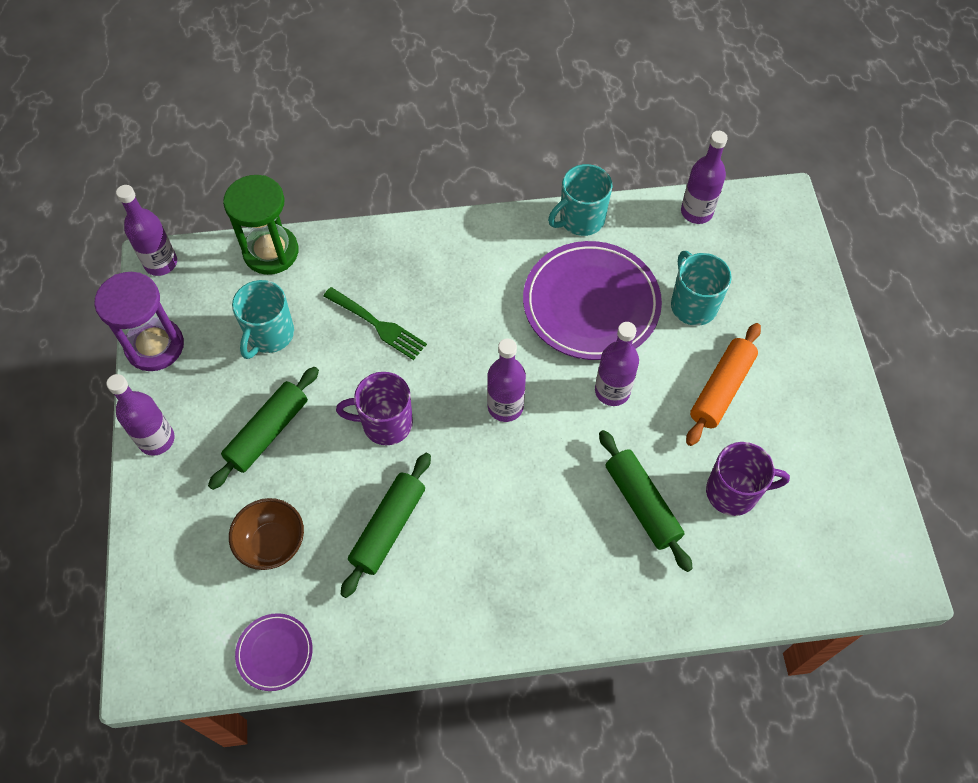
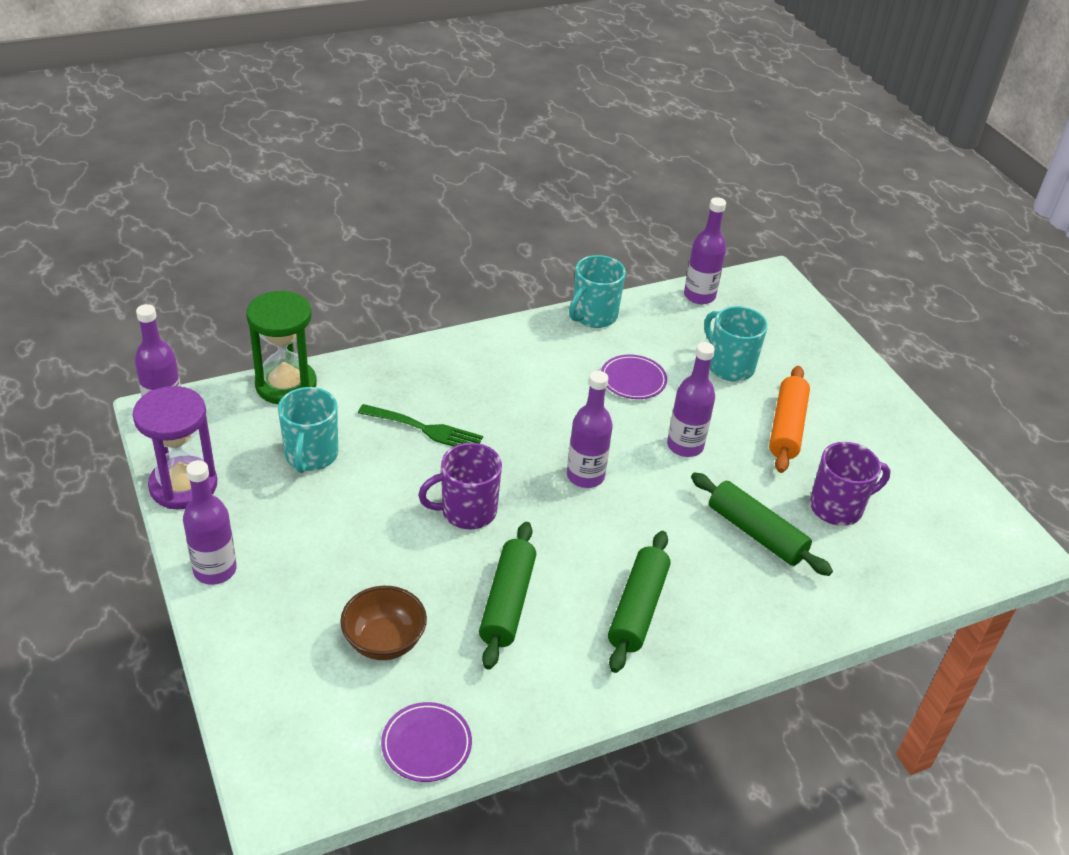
camera: 20 degrees left, 20 degrees down
green rolling pin [208,367,319,490] -> green rolling pin moved to [608,531,671,673]
purple plate [523,241,662,360] -> purple plate [601,355,667,399], size x0.47

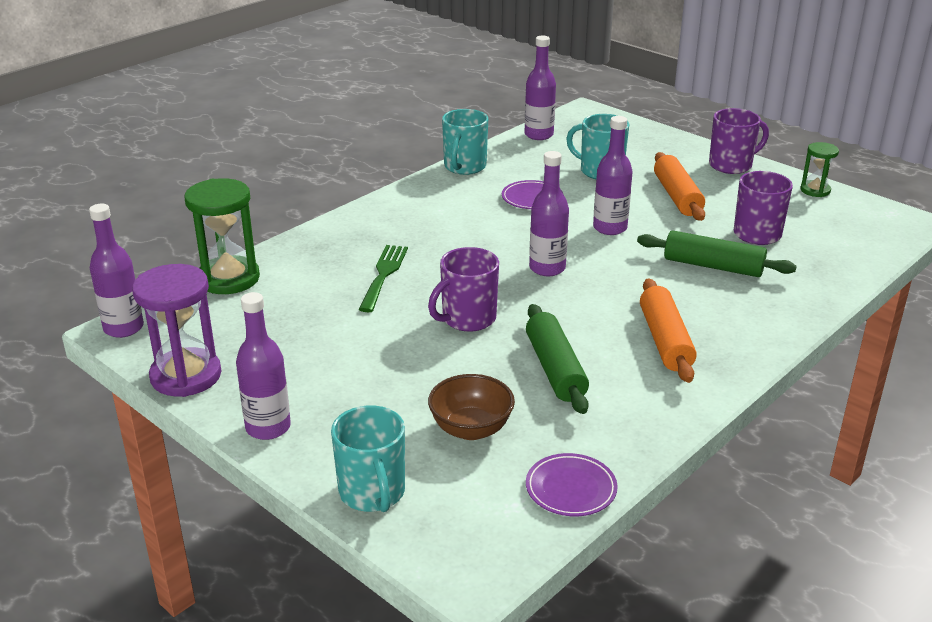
camera: 20 degrees left, 10 degrees down
turquoise mug [278,387,338,473] -> turquoise mug moved to [331,405,405,512]
green fork [358,404,483,447] -> green fork turned 75 degrees counterclockwise [359,245,408,312]
green rolling pin [608,531,671,673] -> orange rolling pin [640,278,697,383]
none -> purple mug [709,108,769,174]
none -> green hourglass [800,142,839,197]

